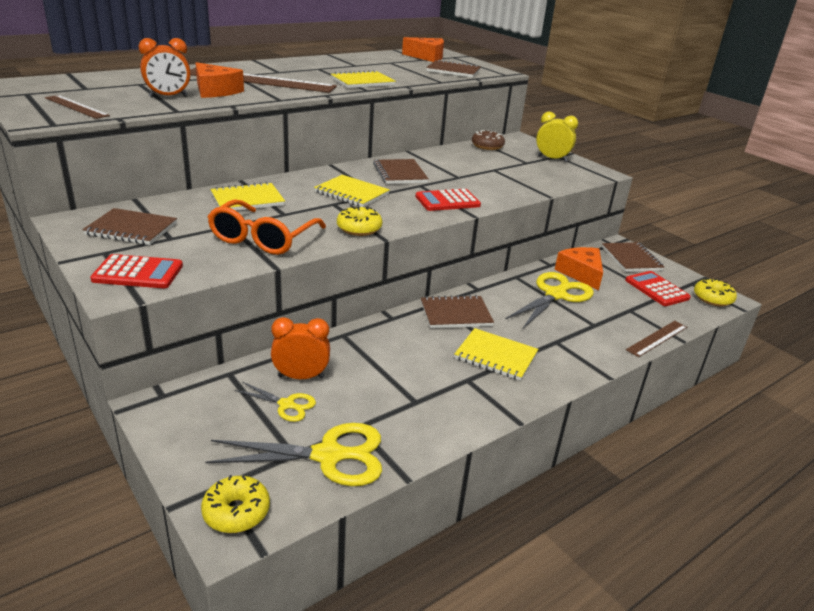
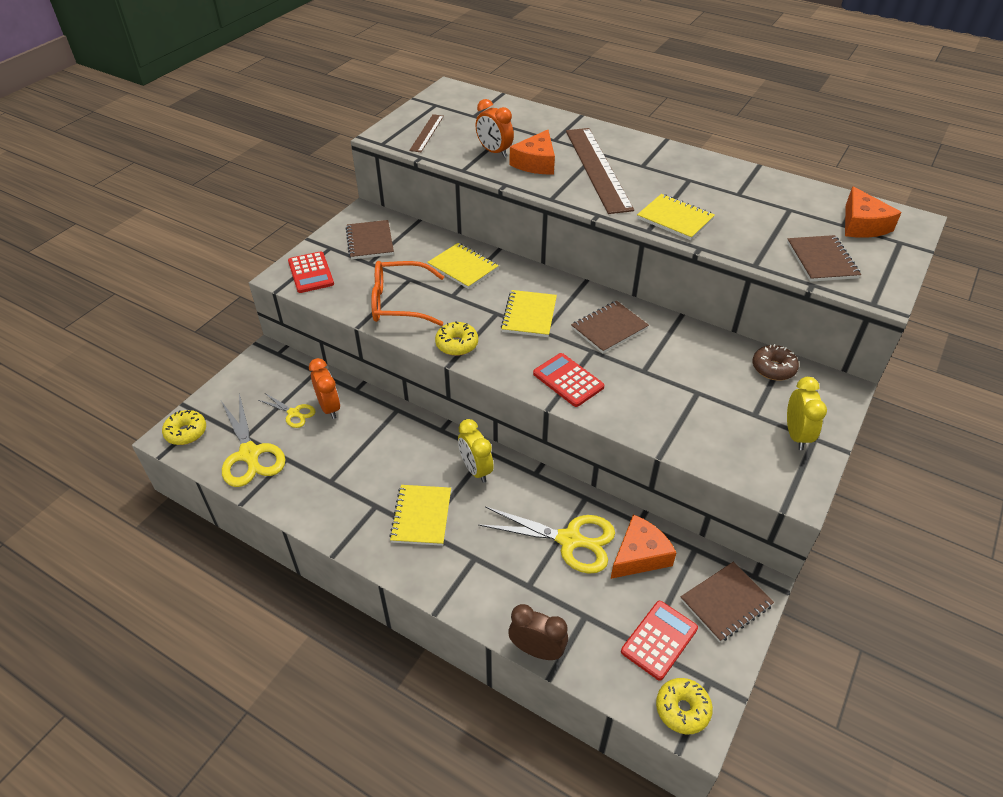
camera: 70 degrees right, 15 degrees up
yellow scissors [234,382,316,422] -> yellow scissors turned 60 degrees counterclockwise [259,393,316,428]
brown notebook [421,295,494,328] -> yellow clock [458,419,494,483]
brown ruler [626,321,687,357] -> brown clock [508,604,568,660]

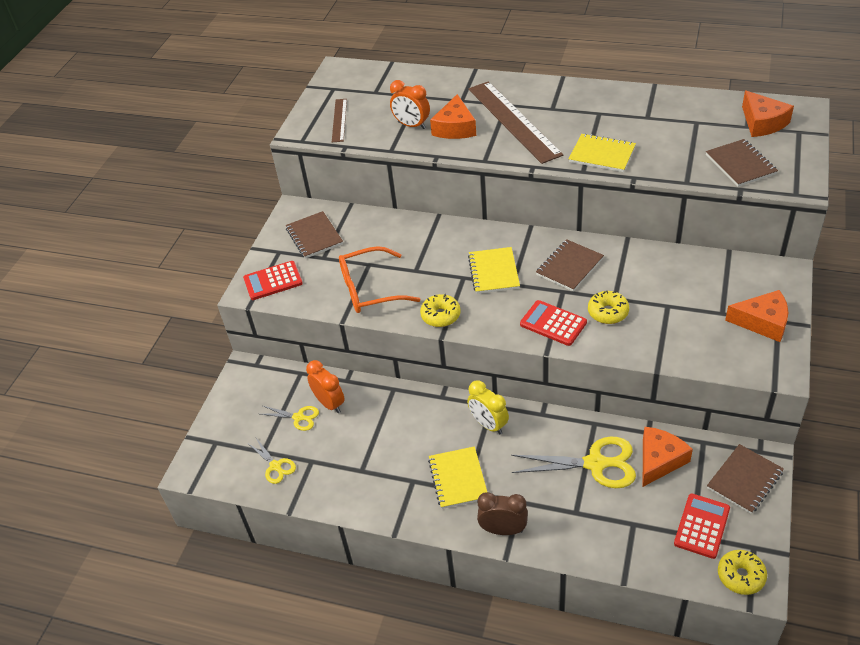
camera: 10 degrees left, 0 degrees up
yellow donut [162,410,206,445] -> yellow donut moved to [588,290,629,324]
yellow scissors [221,393,286,487] -> yellow scissors [249,438,296,484], size x0.53
red calculator [288,251,334,293] -> red calculator turned 105 degrees clockwise [243,261,303,300]
yellow notebook [427,243,499,289] -> none
brown clock [508,604,568,660] -> brown clock moved to [477,492,528,535]
brown donut [753,344,799,380] -> none
yellow clock [787,377,827,450] -> orange cheese [725,290,789,342]

